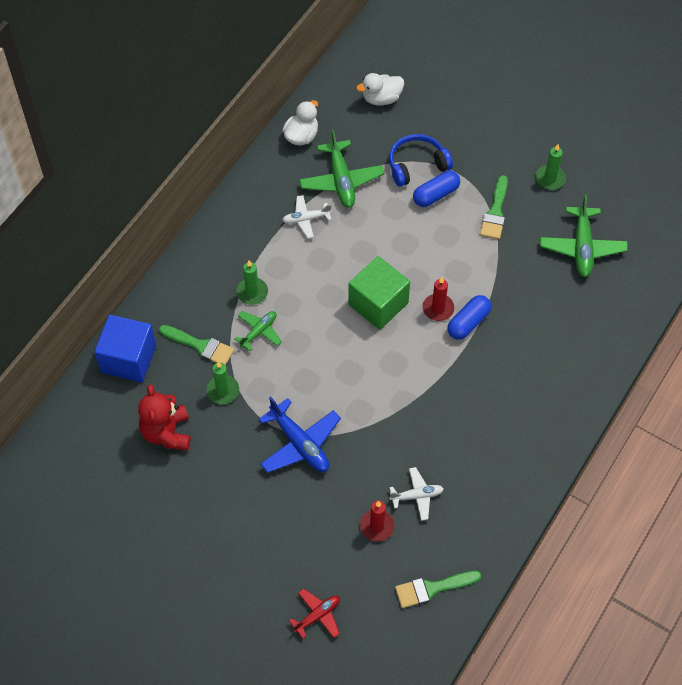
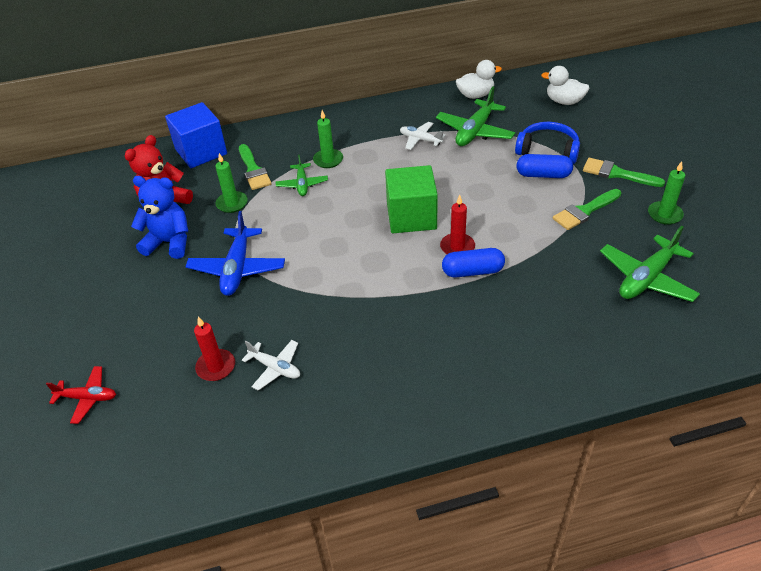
camera: 45 degrees right, 15 degrees down
green plane [234,311,282,351] -> green plane turned 90 degrees clockwise [276,154,328,196]
green brush [395,571,481,608] -> green brush moved to [583,158,665,187]
none -> blue teddy bear [131,176,188,259]

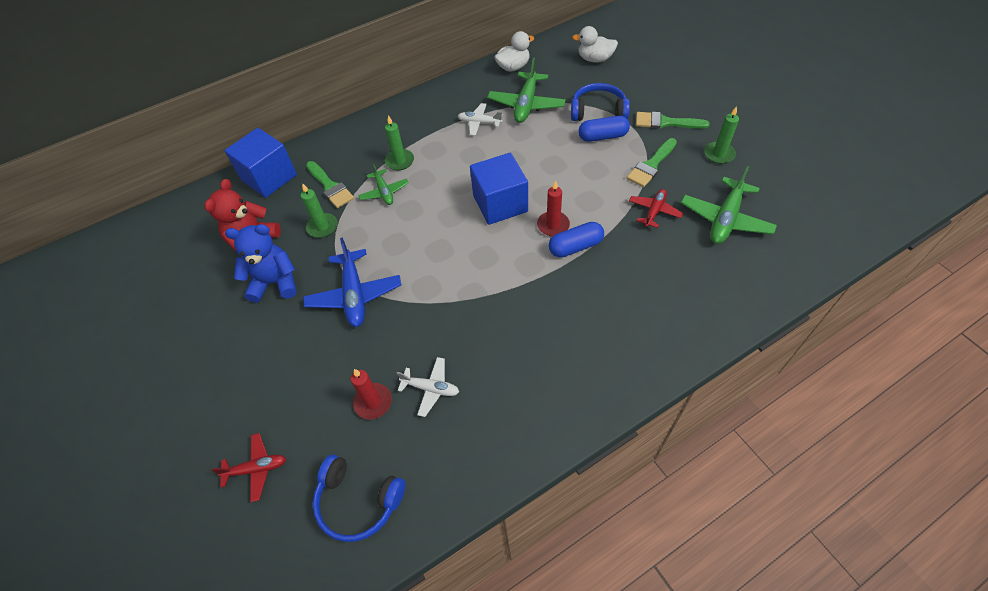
camera: 15 degrees left, 10 degrees up
green cube [385,165,438,233] -> blue cube [470,153,528,225]
none -> blue headphones [312,455,406,542]
none -> red plane [629,189,683,228]

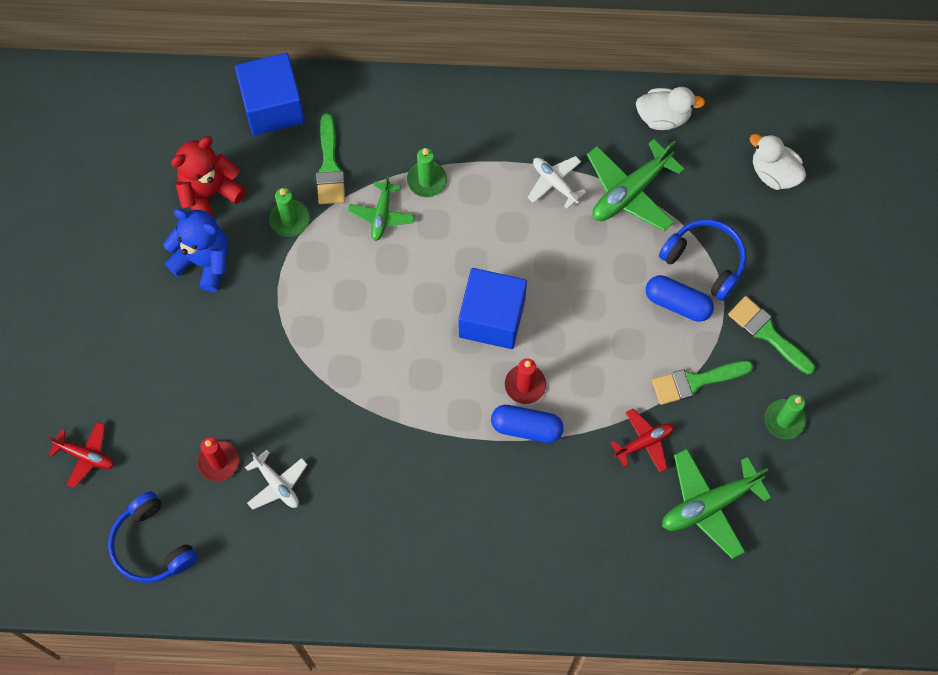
camera: 30 degrees right, 15 degrees up
blue plane [303,238,401,327] -> none

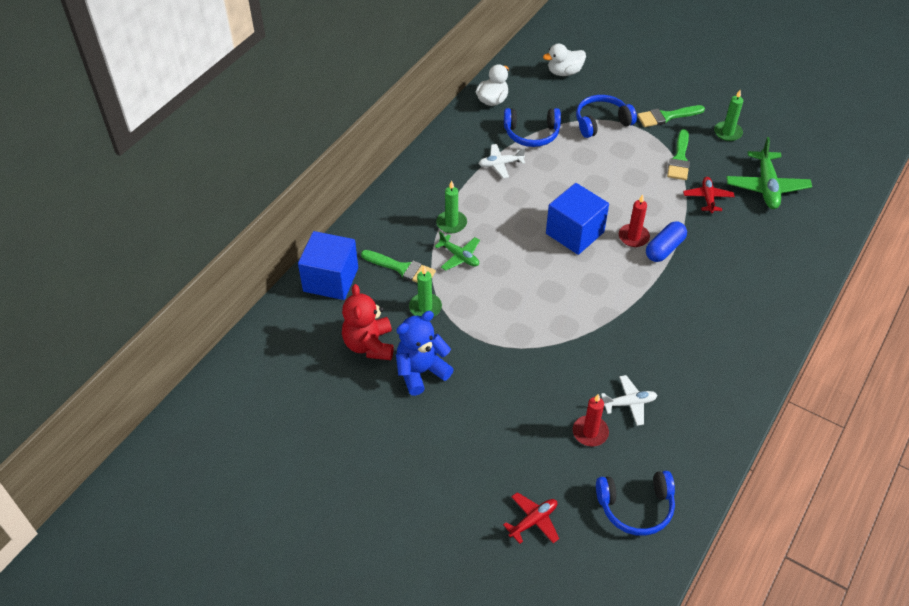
camera: 60 degrees left, 20 degrees down
green plane [587,139,685,231] -> blue headphones [504,108,561,147]
blue capsule [646,275,714,322] -> none

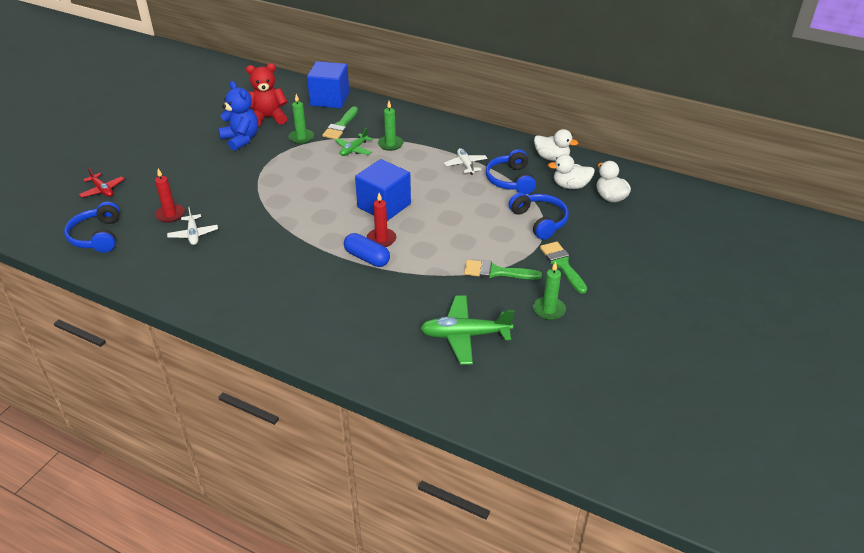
camera: 85 degrees right, 10 degrees down
red plane [683,177,735,213] -> none
none -> white duck [548,154,595,189]

